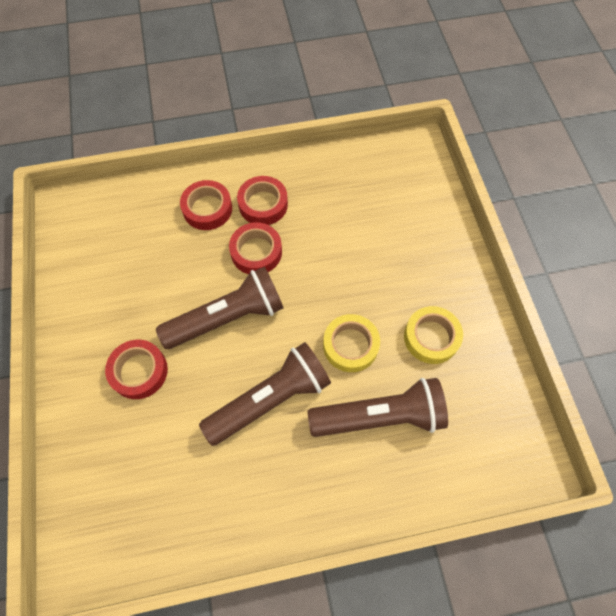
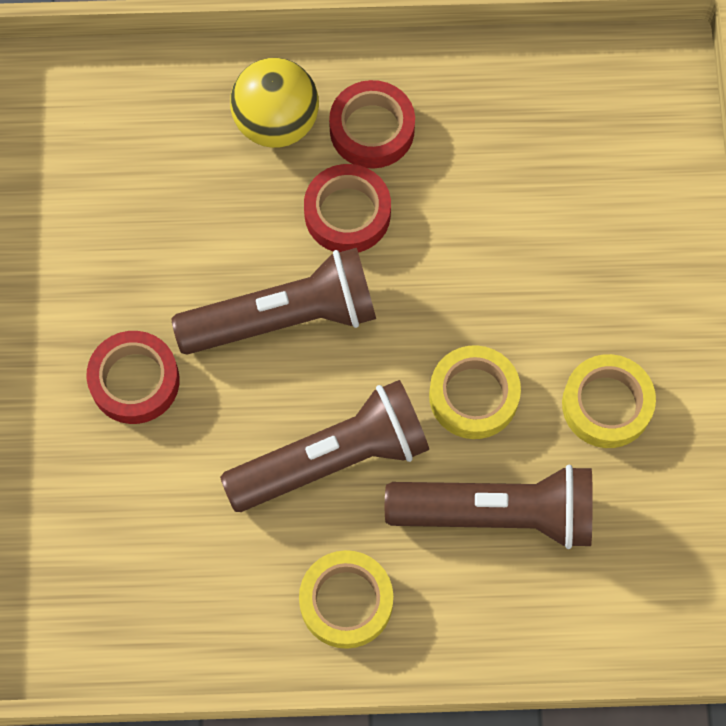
camera: 10 degrees right, 5 degrees up
red tape [180,180,232,230] -> yellow ball [230,58,319,148]
none -> yellow tape [299,550,393,649]

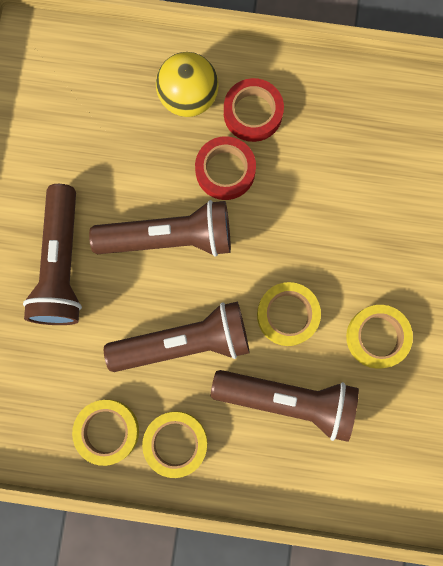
camera: 10 degrees right, 10 degrees up
red tape [86,331,180,424] -> brown flashlight [23,184,82,325]
none -> yellow tape [72,400,139,466]

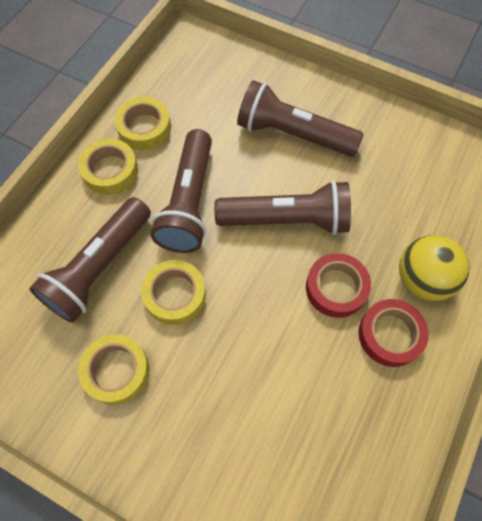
camera: 110 degrees right, 15 degrees down
brown flashlight [89,200,231,257] -> brown flashlight turned 105 degrees counterclockwise [214,180,351,235]

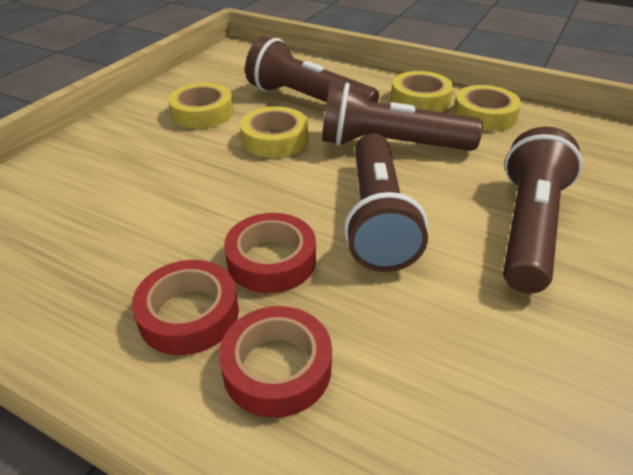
camera: 90 degrees right, 25 degrees down
yellow ball [399,235,470,301] -> red tape [219,306,332,418]

